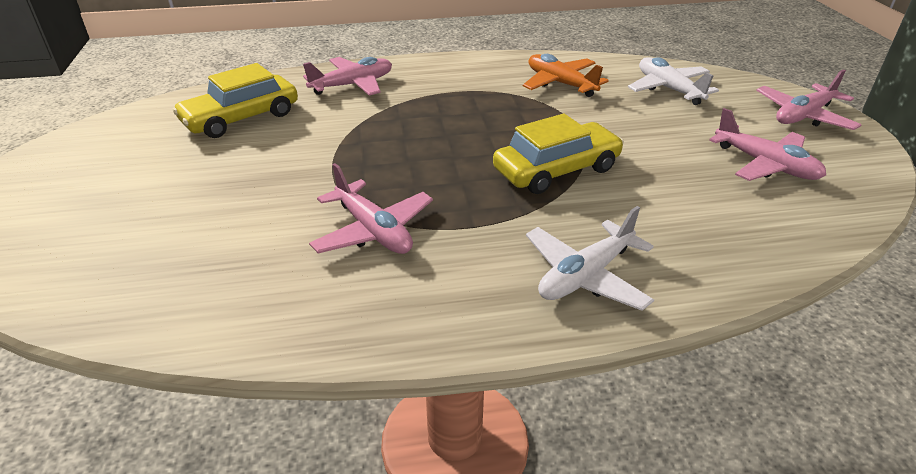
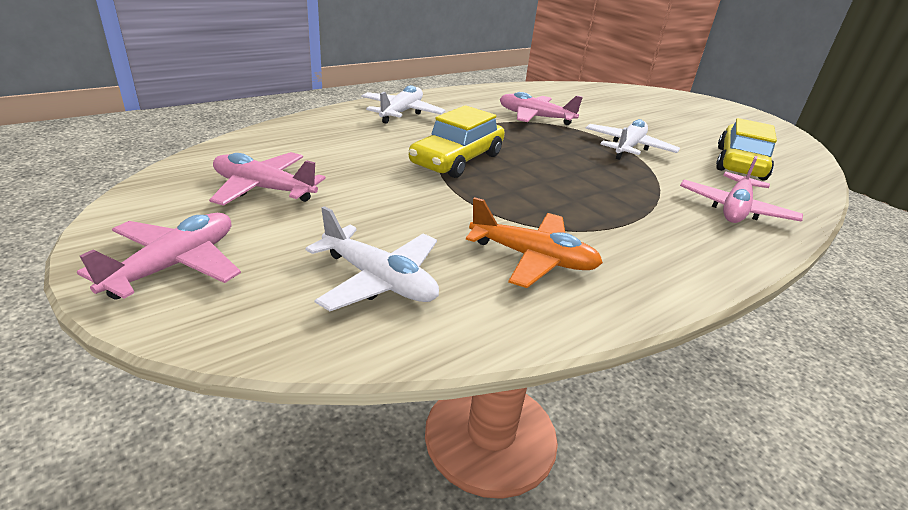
camera: 150 degrees right, 5 degrees down
none -> white plane [586,119,680,160]

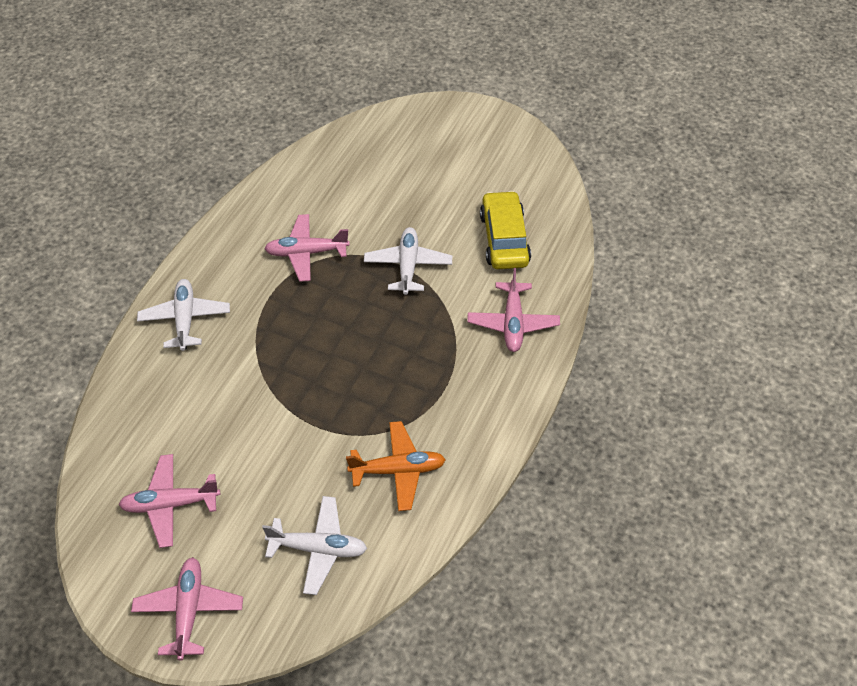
camera: 25 degrees left, 20 degrees up
yellow car [409,105,505,178] -> none

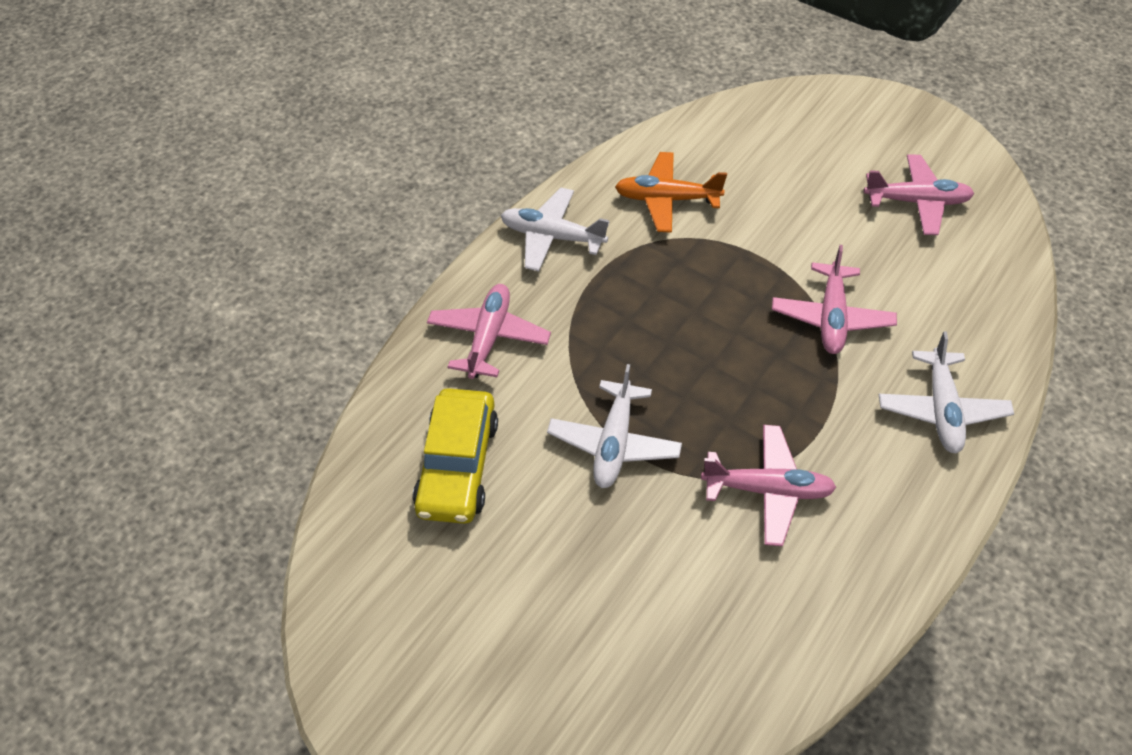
camera: 170 degrees left, 0 degrees up
pink plane [131,557,243,660] -> pink plane moved to [772,245,897,354]
white plane [262,496,367,595] -> white plane moved to [501,188,609,271]

